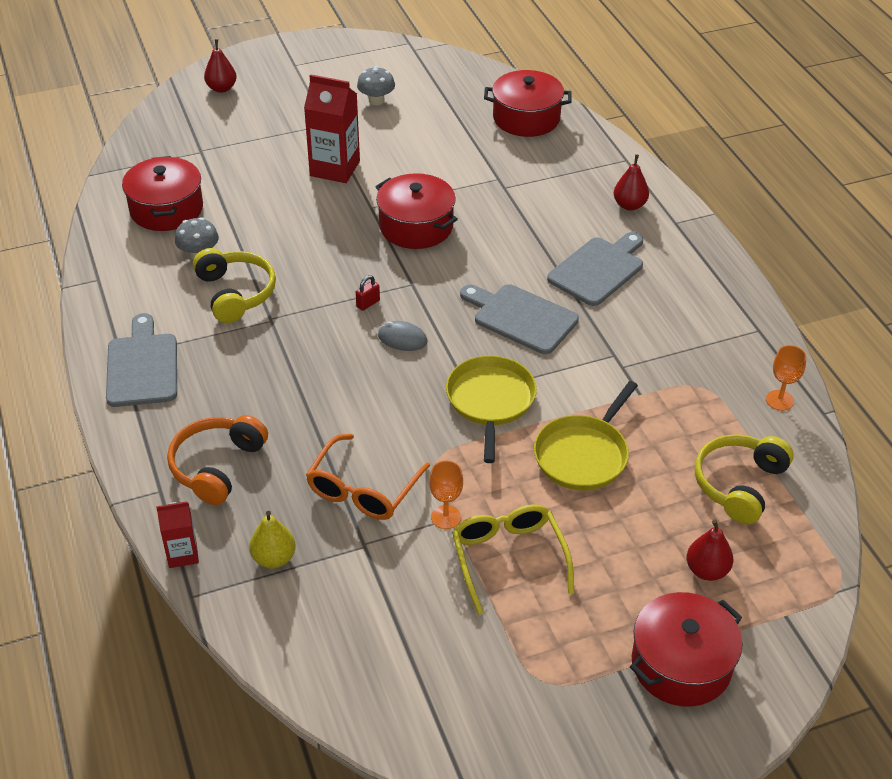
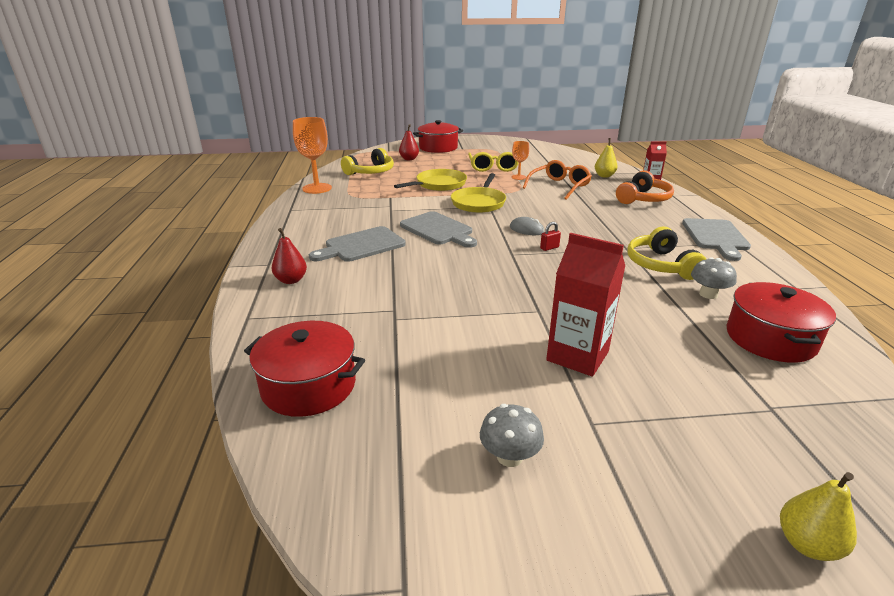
camera: 165 degrees left, 15 degrees down
red pear [204,39,237,93] -> yellow pear [780,472,857,561]
red pot [375,173,458,249] -> none
orange goblet [766,345,806,411] -> orange goblet [293,117,332,194], size x1.83

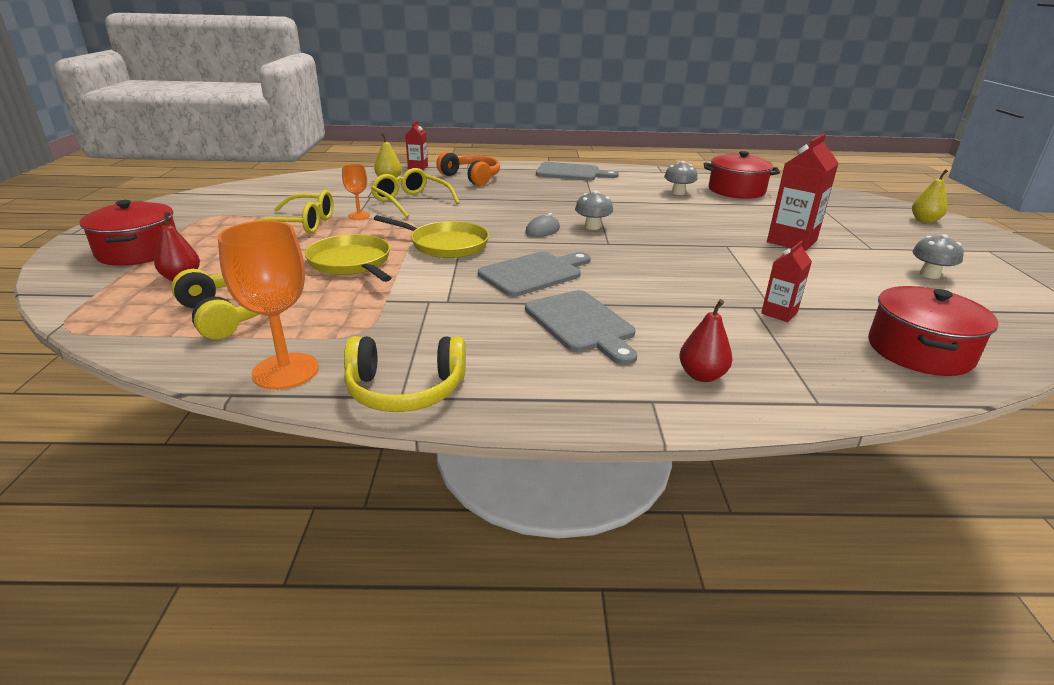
camera: 85 degrees left, 0 degrees up
orange glasses [523,160,592,200] -> yellow glasses [371,168,459,218]
red padlock [540,222,561,251] -> grey mushroom [575,191,613,230]
yellow headphones [627,227,706,280] -> yellow headphones moved to [344,336,466,412]
none -> red carton [761,241,812,322]

